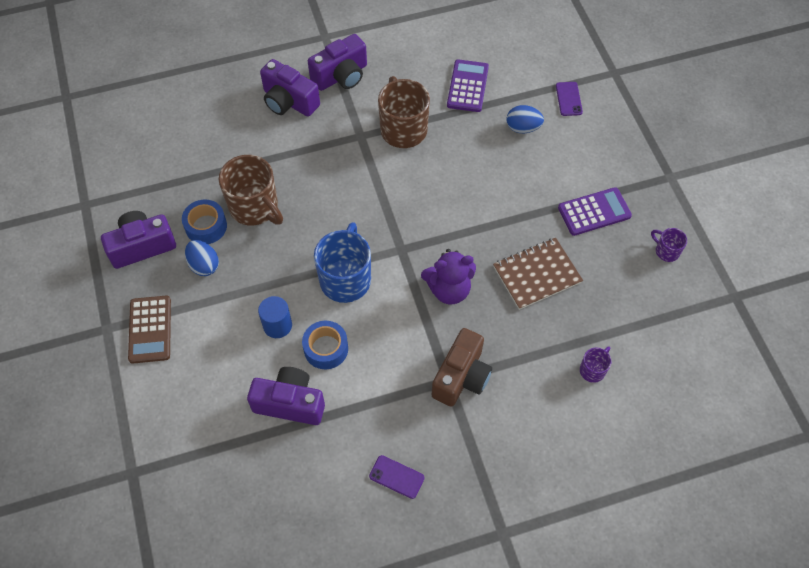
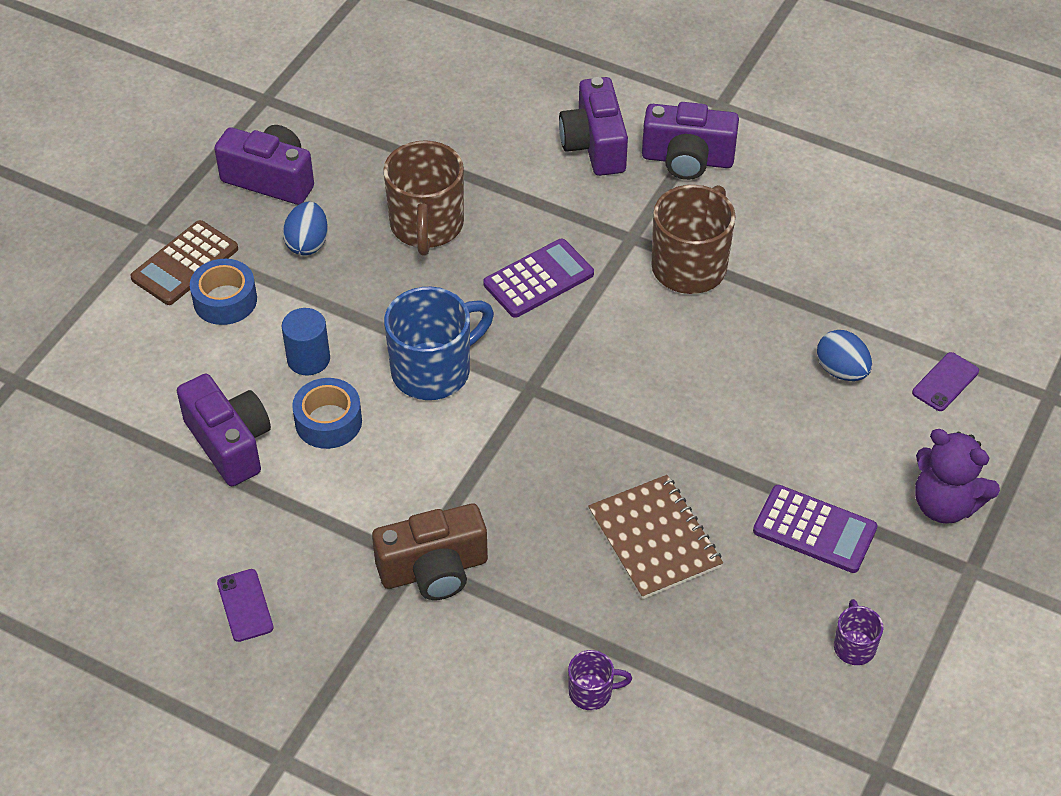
camera: 45 degrees right, 10 degrees down
blue tape [182,199,227,244] -> blue tape moved to [190,259,257,325]
purple teddy bear [421,249,476,305] -> purple teddy bear moved to [915,429,1000,524]
purple calculator [447,59,489,112] -> purple calculator moved to [483,239,594,318]
brown notebook [493,238,583,310] -> brown notebook turned 45 degrees clockwise [588,475,723,599]

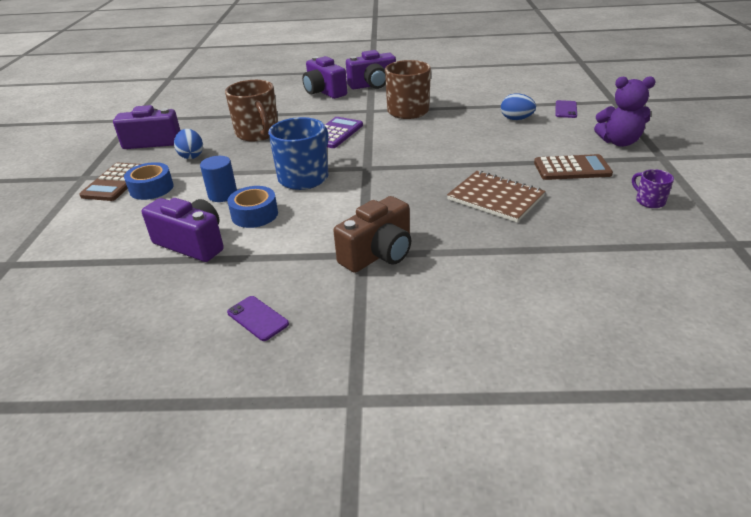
camera: 25 degrees left, 15 degrees down
purple mug [568,650,632,710] -> none
purple calculator [753,485,878,573] -> brown calculator [534,154,613,180]

